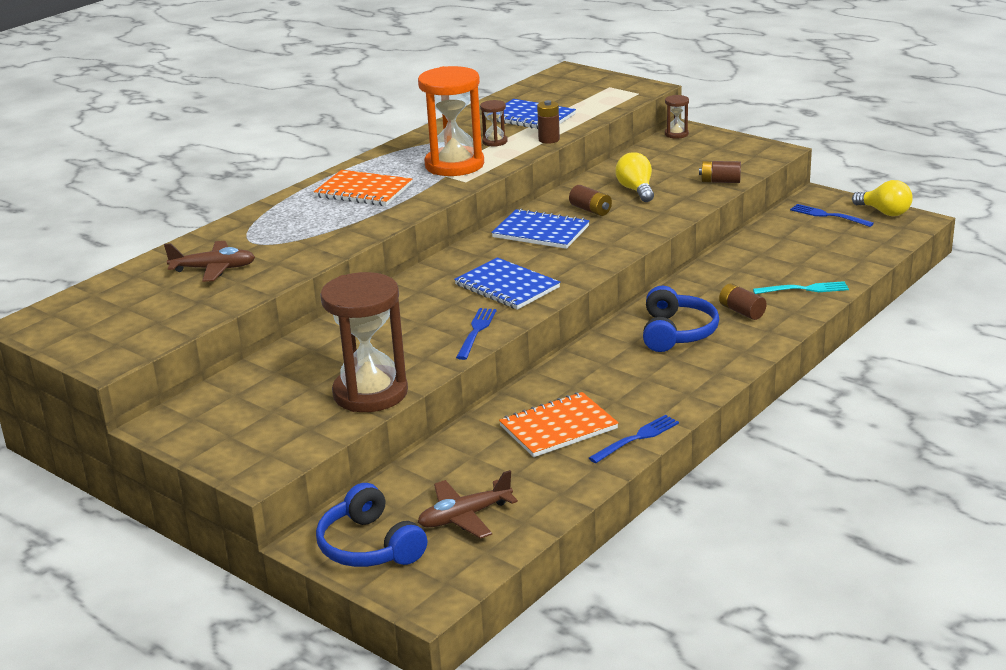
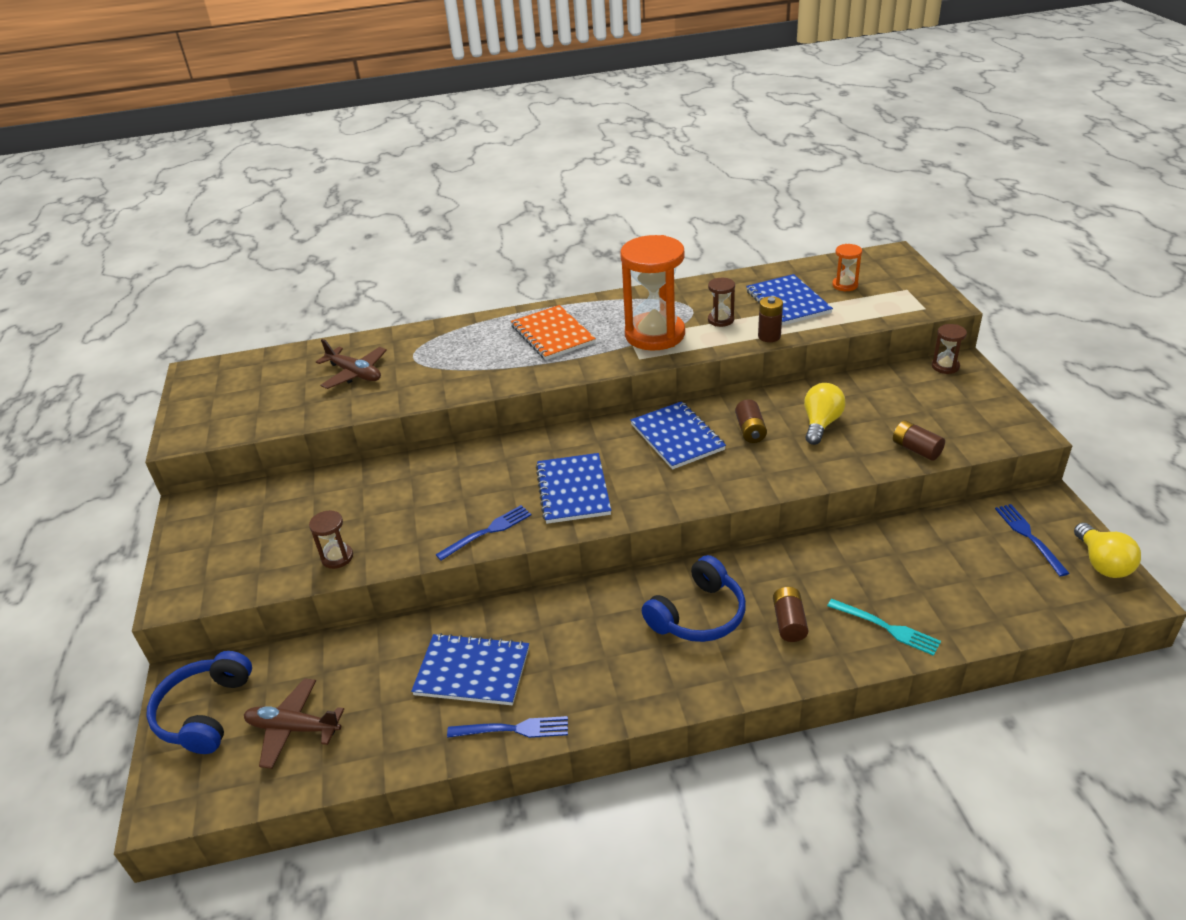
camera: 40 degrees right, 10 degrees up
brown hourglass [320,272,408,412] -> brown hourglass [309,510,353,569], size x0.44
orange notebook [499,392,619,457] -> blue notebook [411,633,529,705]
none -> orange hourglass [832,244,862,291]

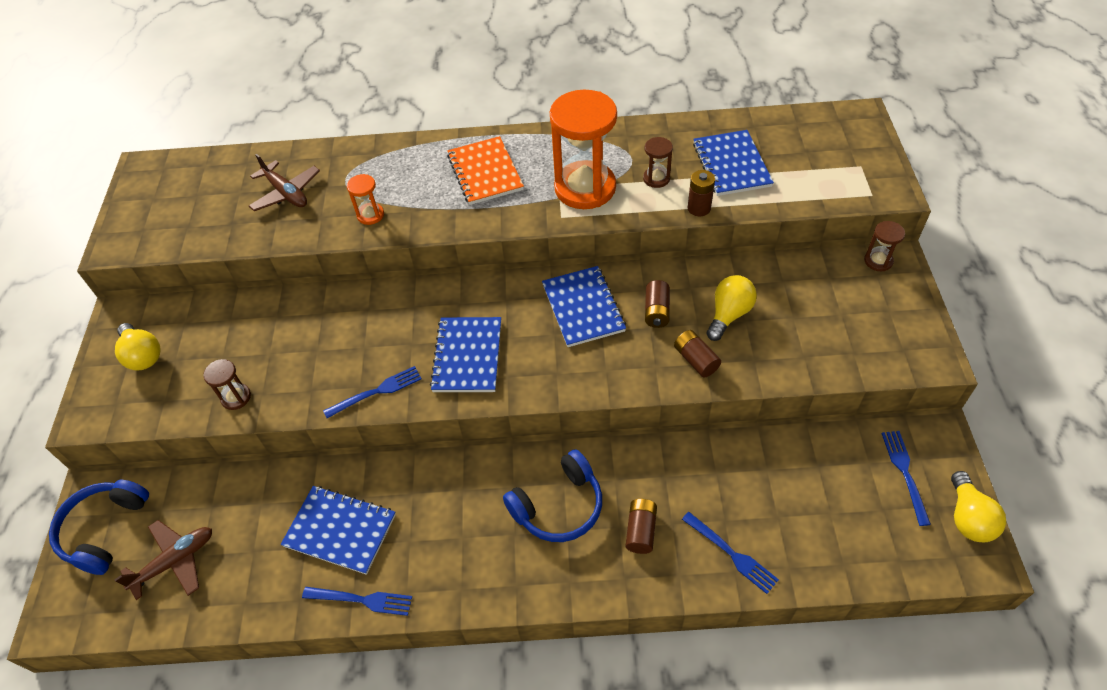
camera: 10 degrees right, 15 degrees up
brown plane [244,678,344,769] -> brown plane turned 120 degrees clockwise [114,520,212,600]
turquoise fork [827,599,941,656] -> blue fork [682,512,779,594]
orange hourglass [832,244,862,291] -> orange hourglass moved to [347,174,384,225]
brown battery [893,420,945,461] -> brown battery moved to [674,330,721,377]
none -> yellow light bulb [115,323,161,371]

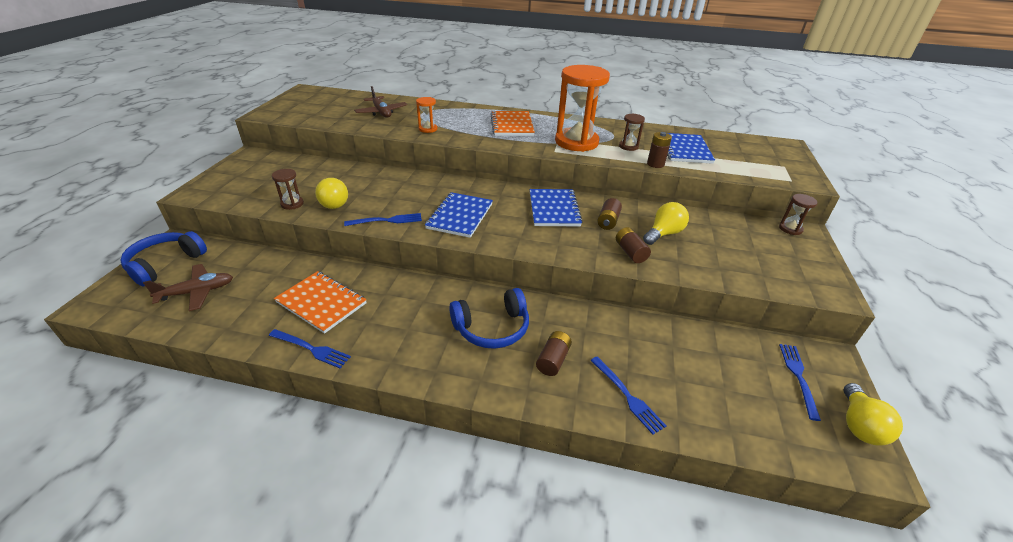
camera: 10 degrees right, 15 degrees down
yellow light bulb [115,323,161,371] -> yellow light bulb moved to [315,178,348,209]
blue notebook [280,486,396,575] -> orange notebook [274,271,367,334]

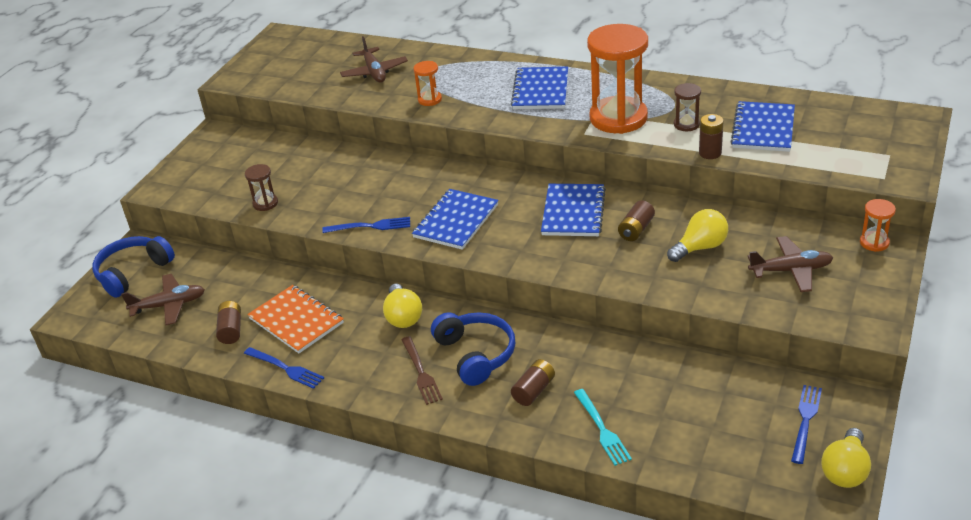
camera: 15 degrees right, 0 degrees up
yellow light bulb [315,178,348,209] -> yellow light bulb moved to [383,284,422,328]
blue headphones [449,288,529,349] -> blue headphones turned 105 degrees counterclockwise [431,312,515,386]
orange notebook [491,111,535,136] -> blue notebook [511,67,568,109]
blue fork [590,356,666,434] -> turquoise fork [574,389,632,466]
brown battery [616,227,651,263] -> brown battery moved to [216,301,241,344]
brown hourglass [779,194,818,235] -> orange hourglass [860,199,896,252]
none -> brown fork [401,336,443,405]
none -> brown plane [748,236,833,292]

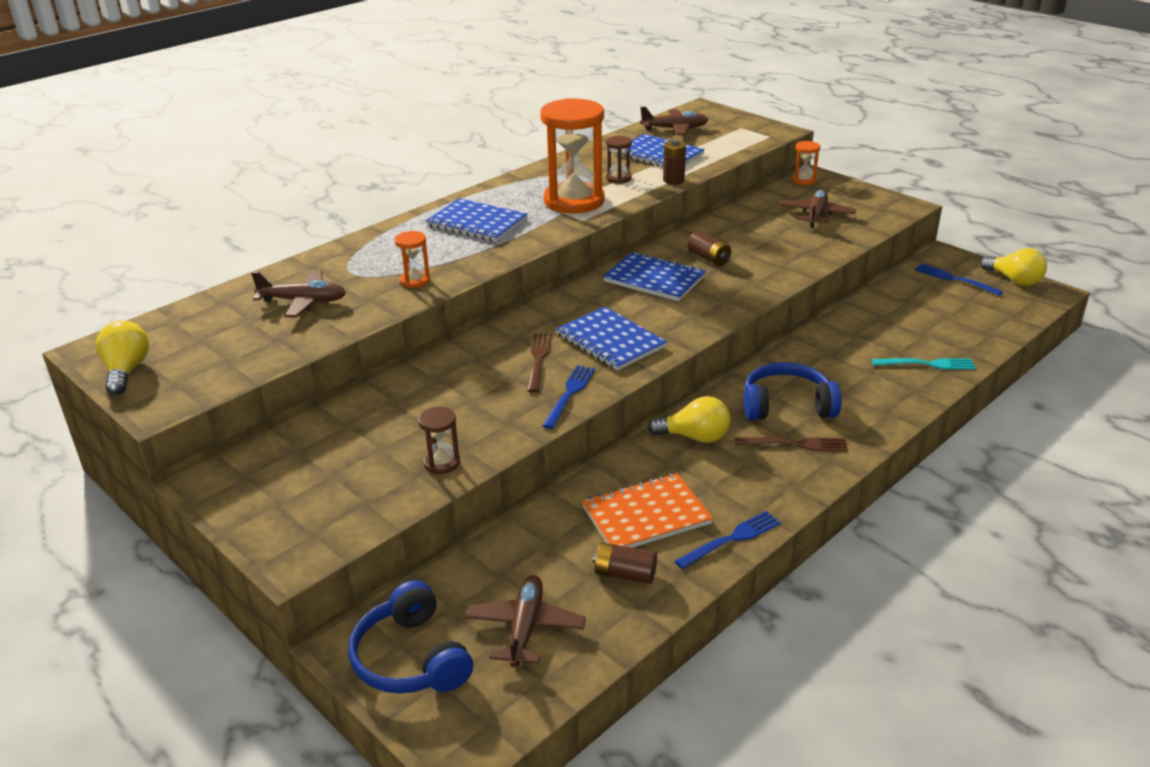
camera: 70 degrees left, 5 degrees down
brown battery [511,359,555,406] -> none
yellow light bulb [667,209,728,262] -> yellow light bulb moved to [96,320,149,395]
none -> brown fork [527,333,552,393]
none -> brown plane [640,107,708,135]

